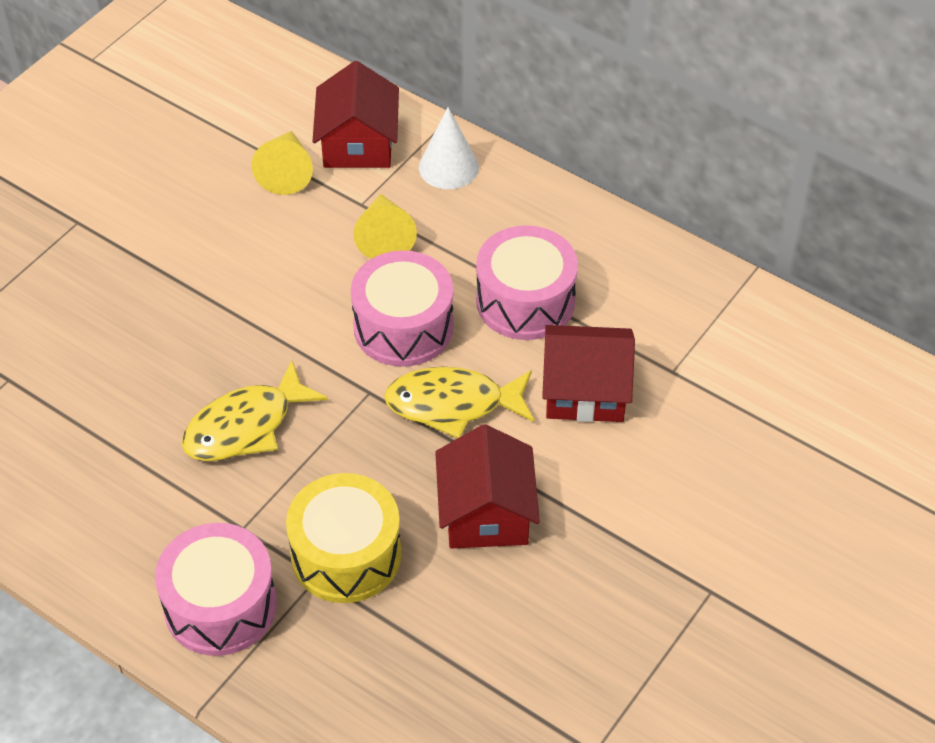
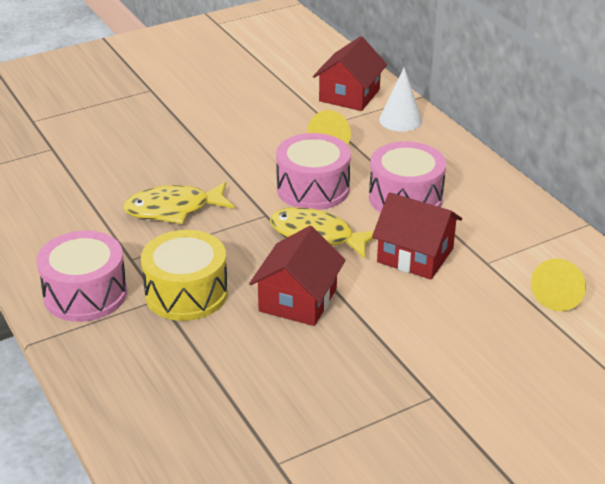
camera: 25 degrees right, 15 degrees down
yellow cone [251,131,313,195] -> yellow cone moved to [531,258,586,311]

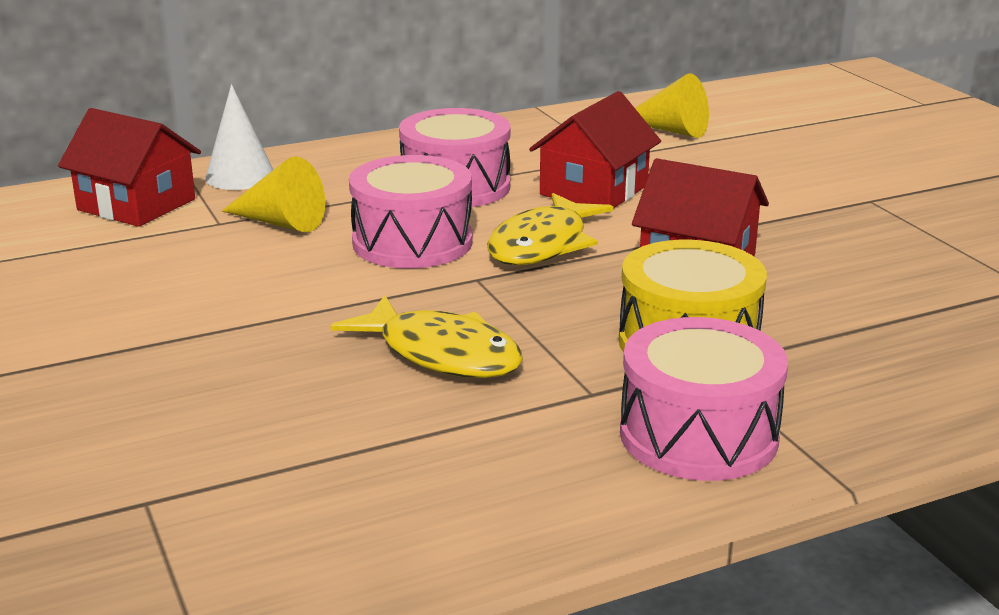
camera: 85 degrees left, 10 degrees down
yellow fish [123,181,234,224] -> yellow fish turned 45 degrees counterclockwise [330,295,523,378]

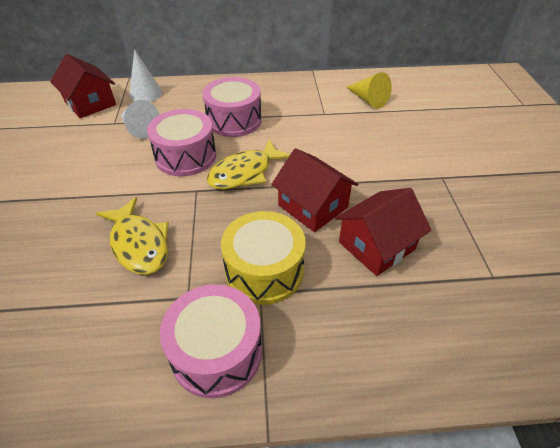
camera: 20 degrees right, 20 degrees up
yellow cone [222,156,325,232] -> white cone [121,100,159,139]
red house [529,91,661,209] -> red house moved to [335,188,431,276]

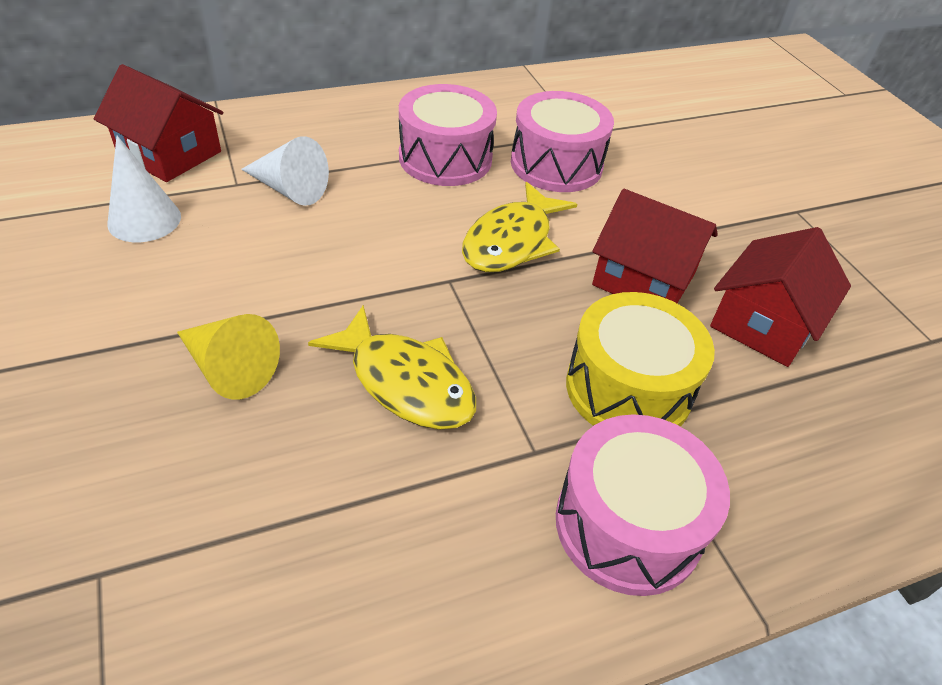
camera: 20 degrees left, 0 degrees up
white cone [129,49,163,102] -> white cone moved to [107,136,181,242]
pink drum [147,109,216,176] -> pink drum moved to [511,91,614,192]
yellow cone [346,72,392,109] -> yellow cone moved to [177,314,280,400]

